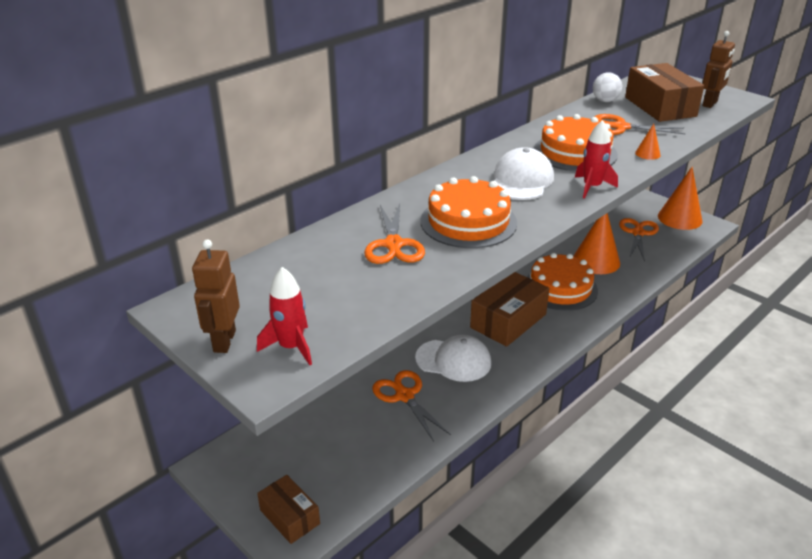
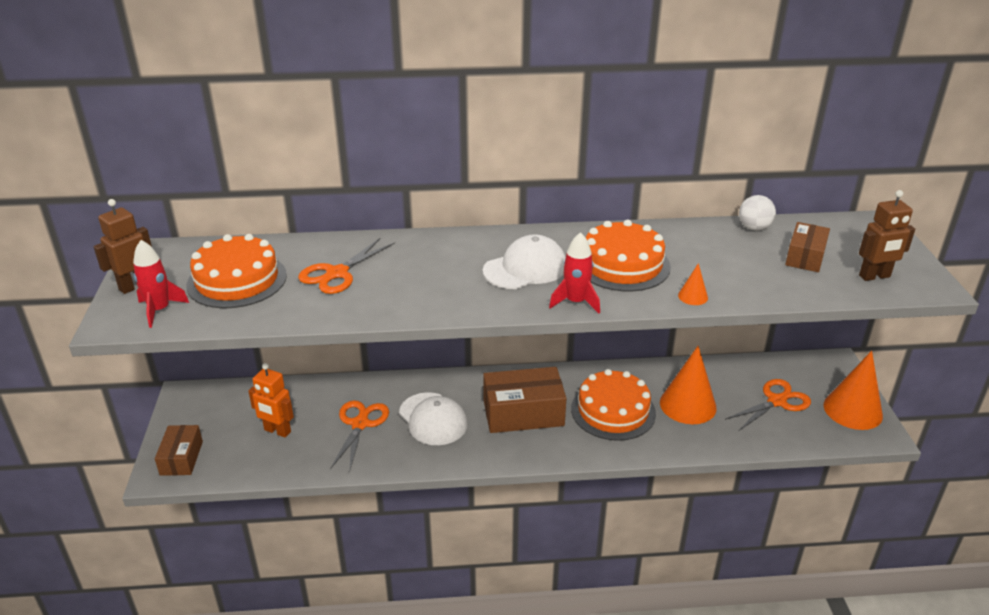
camera: 40 degrees right, 0 degrees up
orange cake [420,176,517,248] -> orange cake moved to [186,234,287,308]
orange scissors [595,114,686,135] -> none
brown box [625,63,704,122] -> brown box [785,222,830,272], size x0.59
none -> orange robot [248,363,294,438]

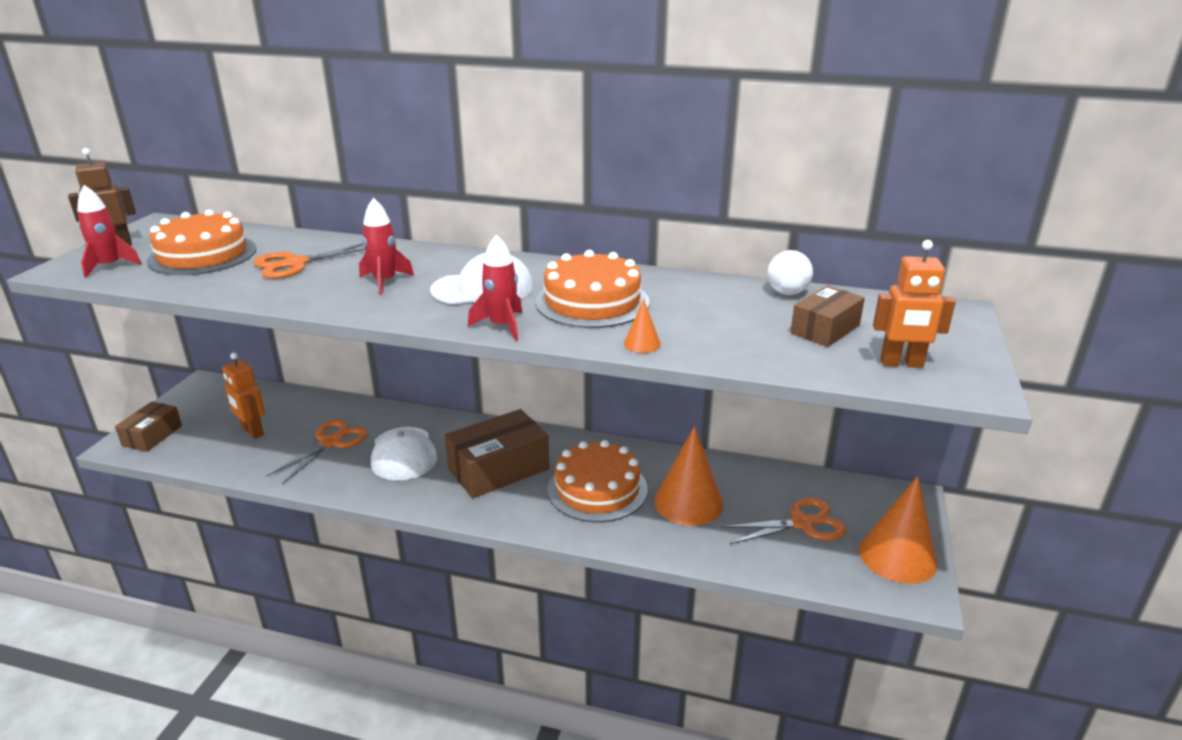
camera: 20 degrees right, 5 degrees down
brown box [483,367,567,433] -> brown box turned 45 degrees counterclockwise [445,409,549,498]
brown robot [859,190,915,281] -> orange robot [873,240,956,368]
none -> red rocket [359,198,414,295]

